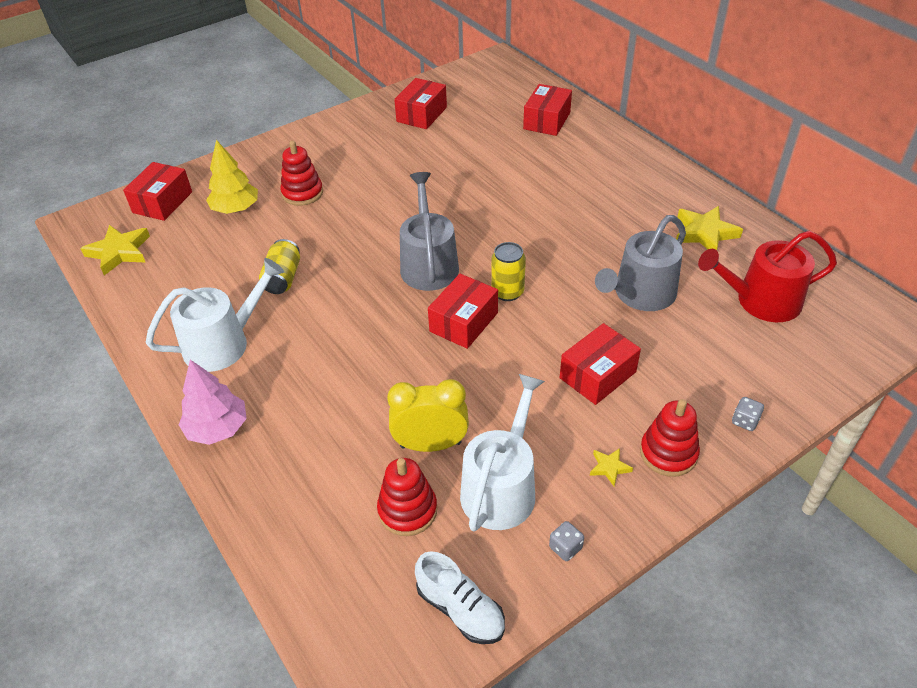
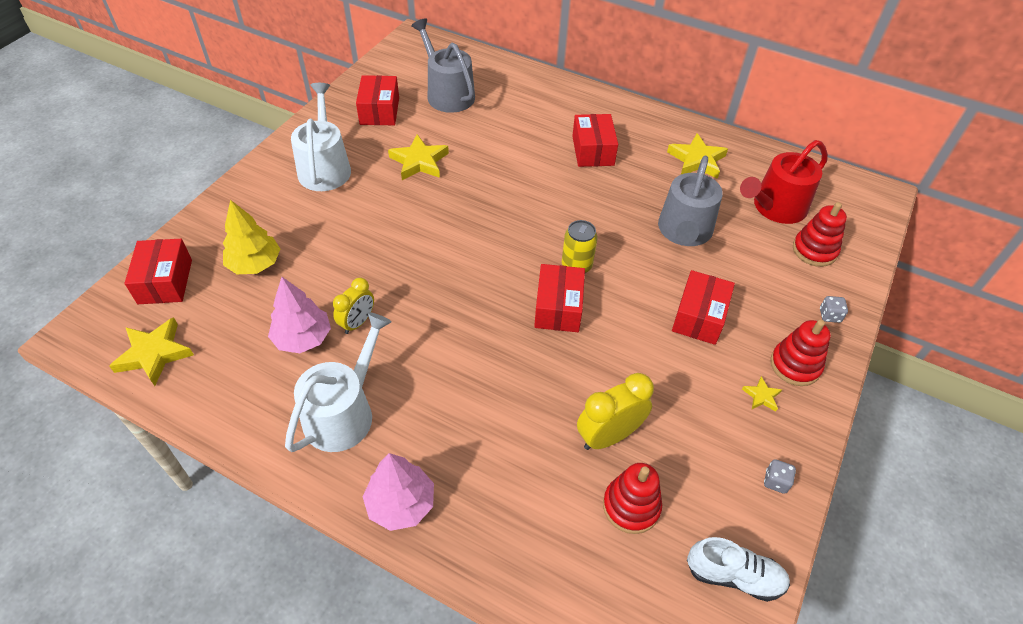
camera: 30 degrees left, 5 degrees up
yellow can [259,239,300,294] -> yellow clock [333,278,374,334]
red stacking toy [280,141,323,206] -> red stacking toy moved to [793,202,847,267]
grey watering can [400,172,459,291] -> grey watering can moved to [411,18,475,113]
white watering can [460,374,545,532] -> white watering can moved to [291,83,351,191]
red box [523,84,572,136] -> red box moved to [572,114,618,167]
none -> pink tree [268,277,331,353]
none -> yellow star [388,134,449,180]

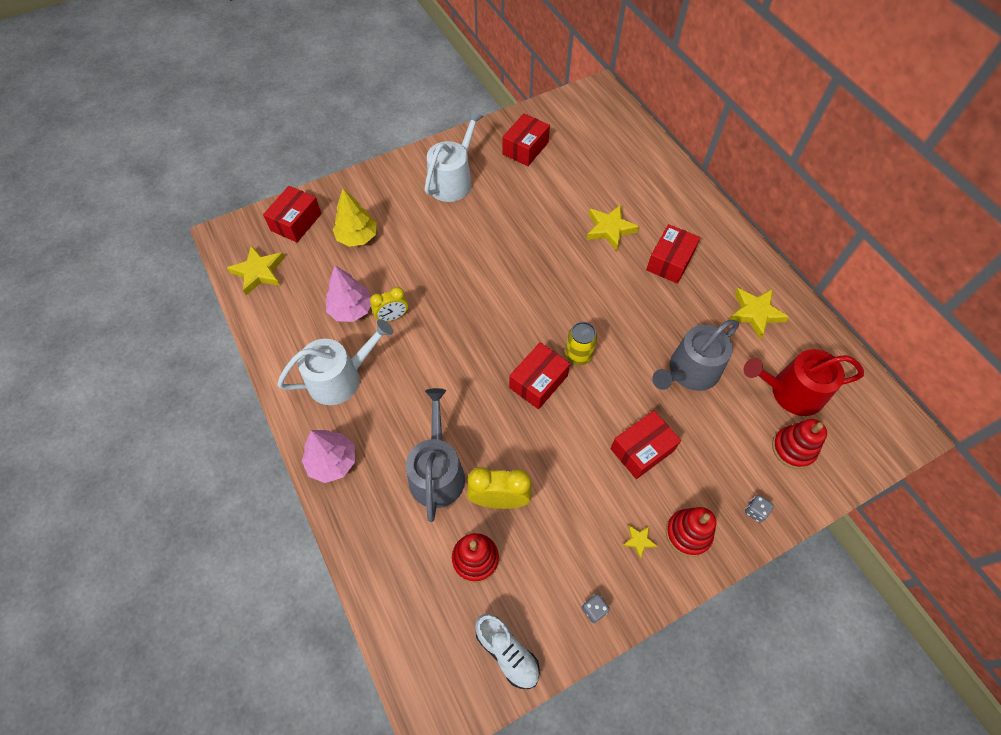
camera: 35 degrees right, 10 degrees up
yellow star [388,134,449,180] -> yellow star moved to [586,205,639,251]
grey watering can [411,18,475,113] -> grey watering can moved to [406,388,465,522]

